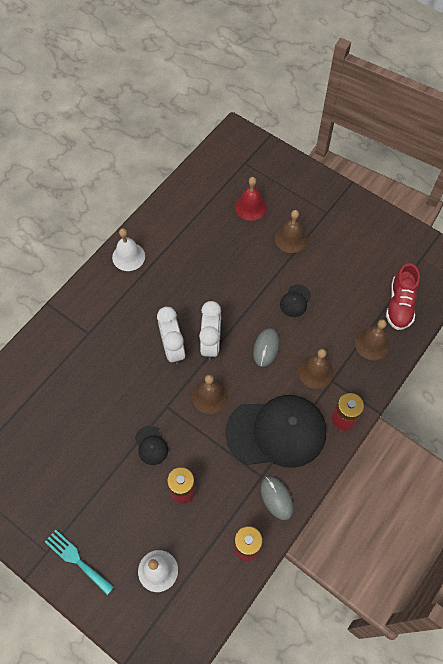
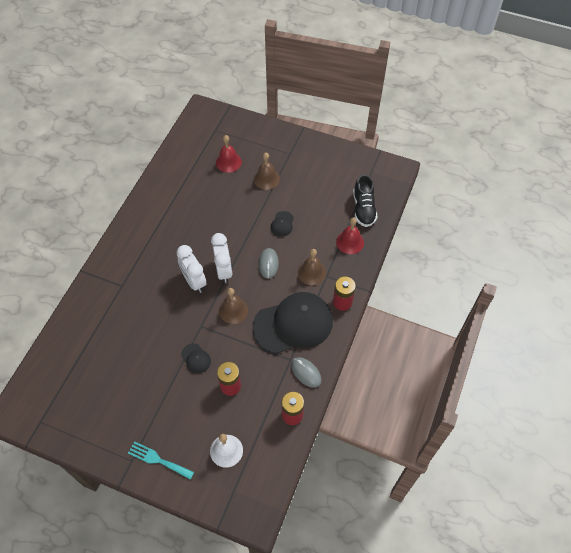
camera: 15 degrees left, 5 degrees down
white bell [112,228,145,271] -> none
brown bell [355,319,390,360] -> red bell [336,217,364,254]
red shoe [386,263,420,330] -> black shoe [353,174,377,227]

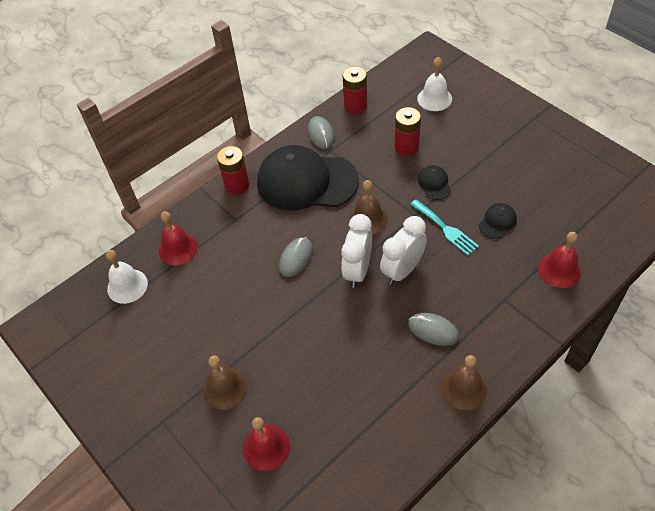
camera: 150 degrees left, 5 degrees down
turquoise fork [128,441,194,480] -> turquoise fork moved to [410,199,479,256]
white clock [176,245,206,293] -> white clock turned 135 degrees counterclockwise [380,216,427,285]
black cap [271,211,294,237] -> black cap moved to [479,203,517,239]
brown bell [298,249,326,285] -> brown bell moved to [441,355,487,411]
black shoe [353,174,377,227] -> white bell [106,250,148,304]
none -> grey mouse [408,313,459,346]
none -> red bell [538,232,581,288]

